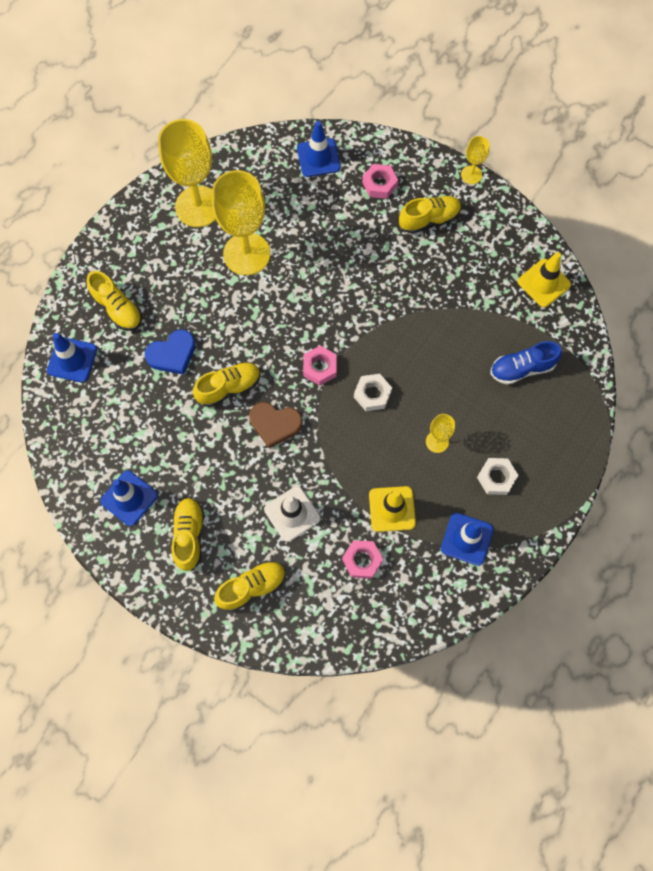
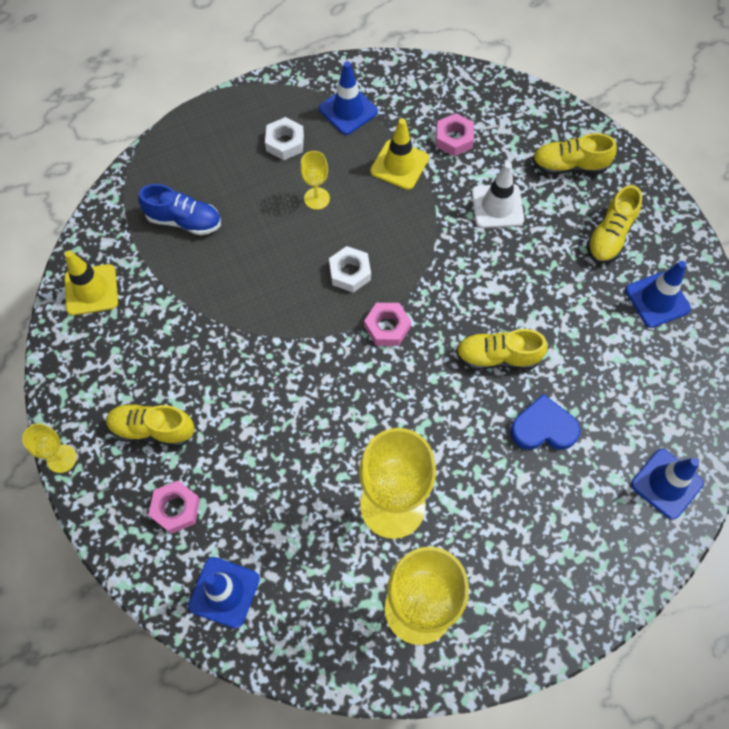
camera: 150 degrees left, 5 degrees down
yellow shoe [87,271,142,331] -> none
brown heart [249,402,302,448] -> none

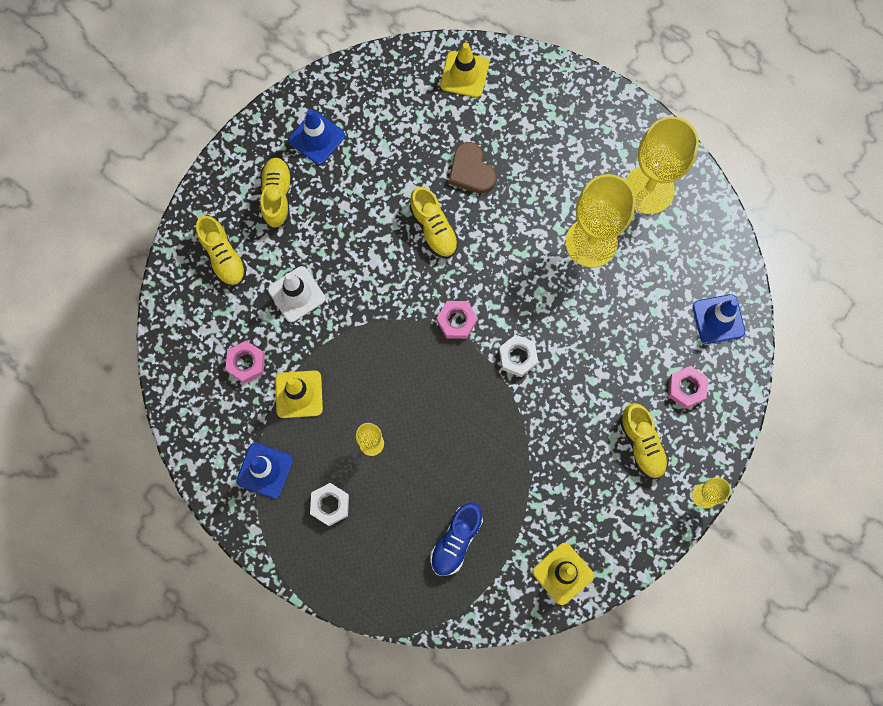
camera: 120 degrees left, 10 degrees up
blue shoe [138,184,221,235] -> blue shoe turned 135 degrees counterclockwise [430,502,483,576]
white nut [329,246,371,293] -> white nut moved to [499,335,538,377]
blue heart [510,394,580,450] -> brown heart [449,142,496,194]
yellow shoe [587,185,642,264] -> yellow shoe turned 90 degrees counterclockwise [260,157,292,228]
blue traffic cone [631,449,704,520] -> yellow traffic cone [440,42,489,98]

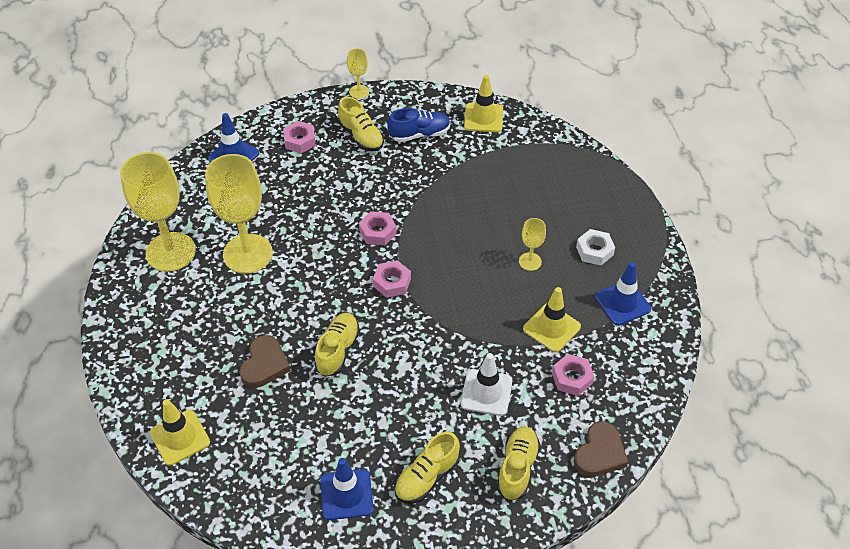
camera: 135 degrees left, 25 degrees down
blue shoe [430,502,483,576] -> blue shoe moved to [387,108,450,142]
white nut [499,335,538,377] -> pink nut [359,211,397,246]
yellow shoe [620,403,669,479] -> yellow shoe turned 120 degrees clockwise [338,97,384,152]
none -> brown heart [574,421,628,477]

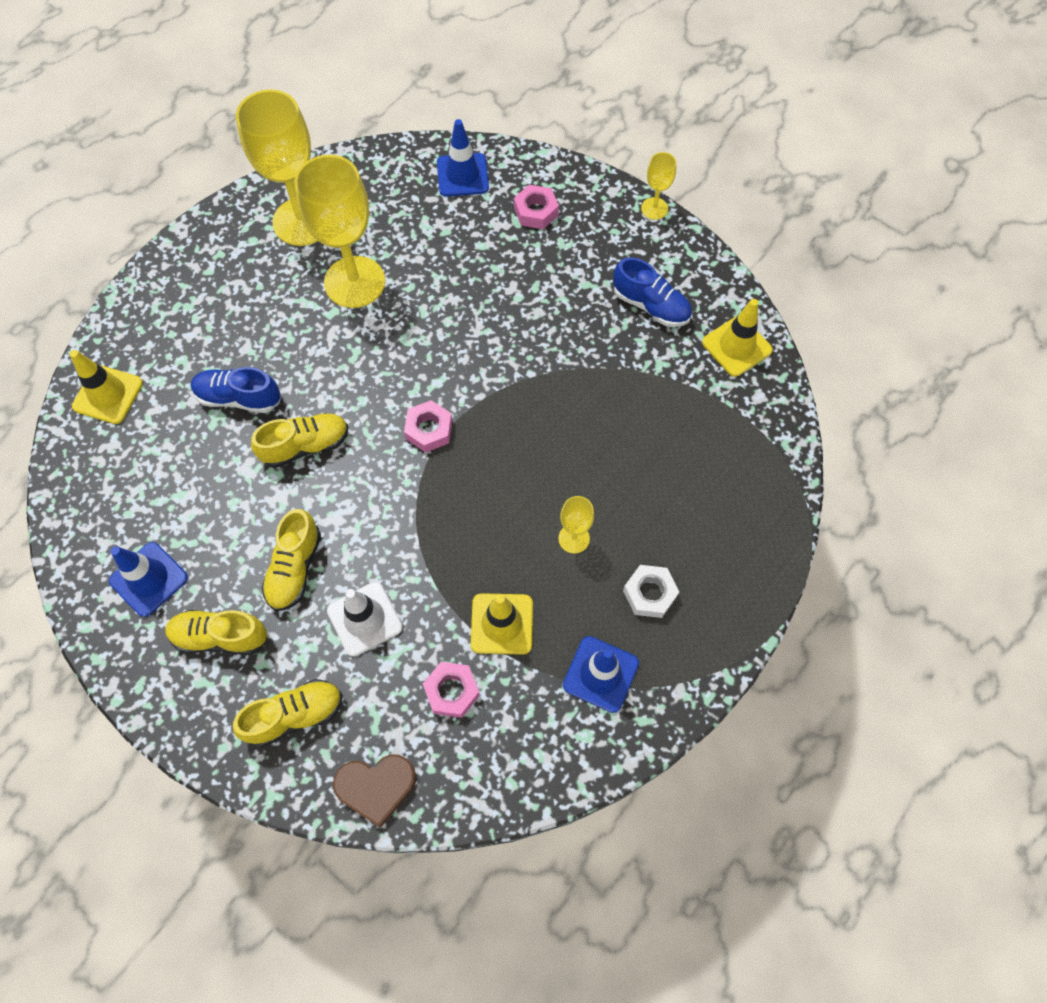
camera: 50 degrees right, 15 degrees up
brown heart [239,335,291,388] -> blue shoe [191,367,280,413]
yellow shoe [338,97,384,152] -> yellow shoe moved to [262,509,321,611]
pink nut [359,211,397,246] -> none

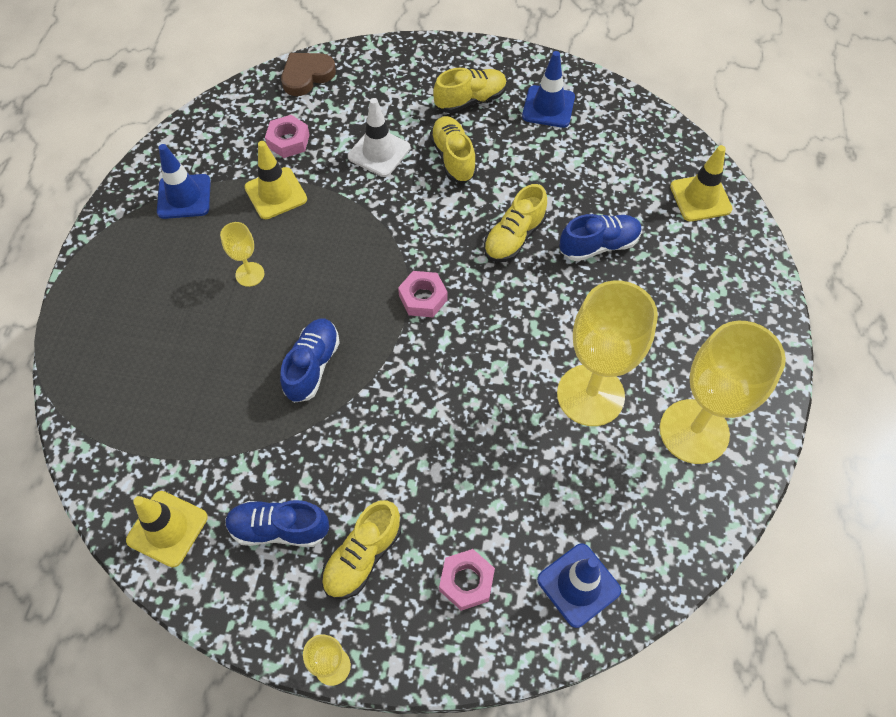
camera: 150 degrees right, 5 degrees down
yellow shoe [233,679,342,747] -> yellow shoe moved to [321,500,401,599]
white nut [623,565,679,618] -> none
none -> blue shoe [280,318,340,403]

